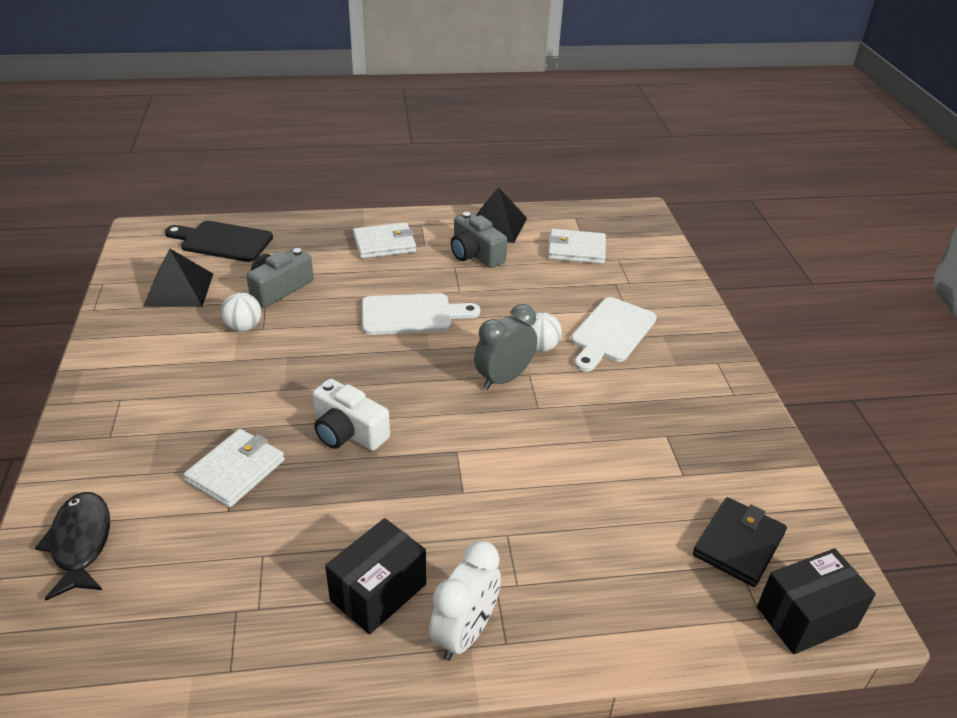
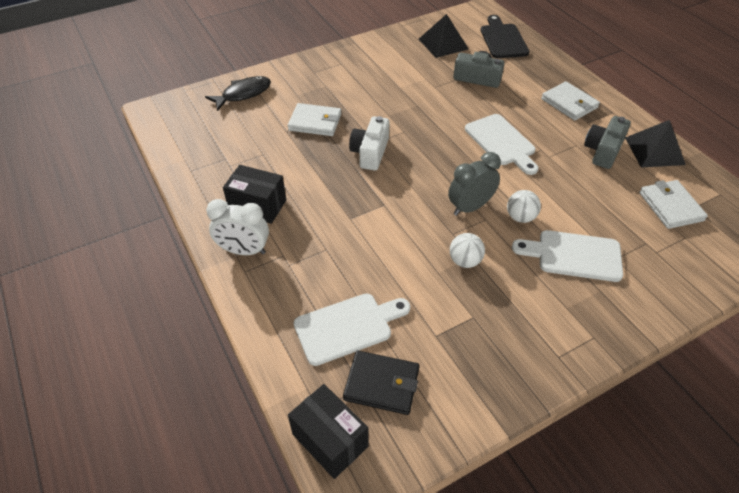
camera: 70 degrees right, 10 degrees up
white ball [221,292,261,332] -> white ball moved to [450,233,485,268]
grey clock [474,304,537,390] -> grey clock turned 60 degrees counterclockwise [448,152,501,216]
none -> white cutting board [294,293,410,366]

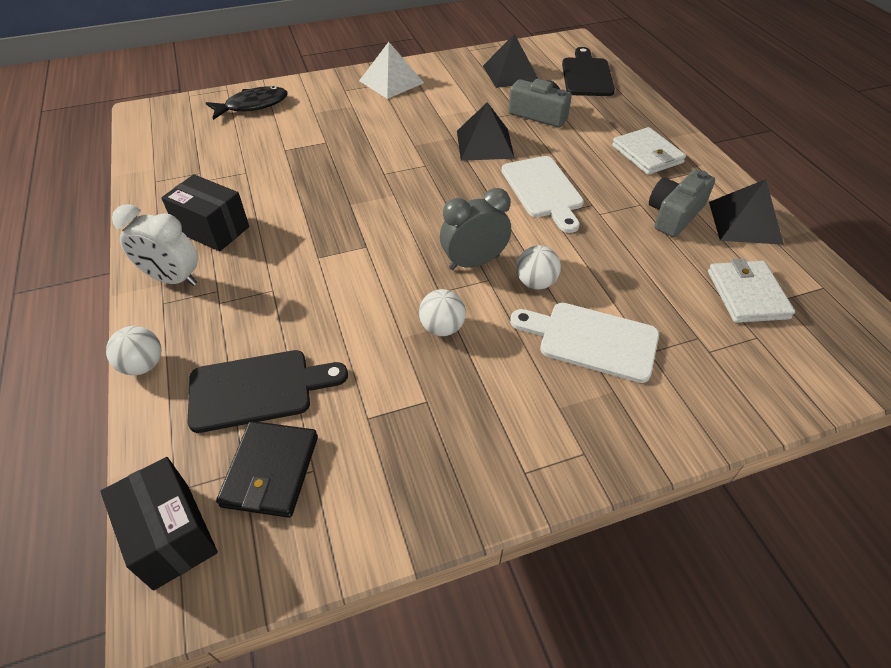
camera: 10 degrees right, 0 degrees up
white wallet [288,103,341,136] -> none
white cutting board [294,293,410,366] -> black cutting board [188,350,348,433]
black wallet [343,350,420,415] -> black wallet turned 75 degrees clockwise [216,421,318,518]
white camera [349,116,389,171] -> none
none -> white ball [106,326,161,375]
none -> white pyramid [359,42,424,99]
none -> black pyramid [457,102,515,161]

